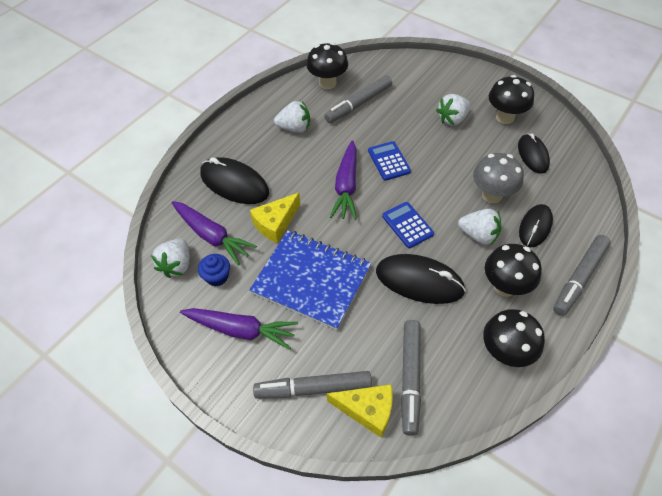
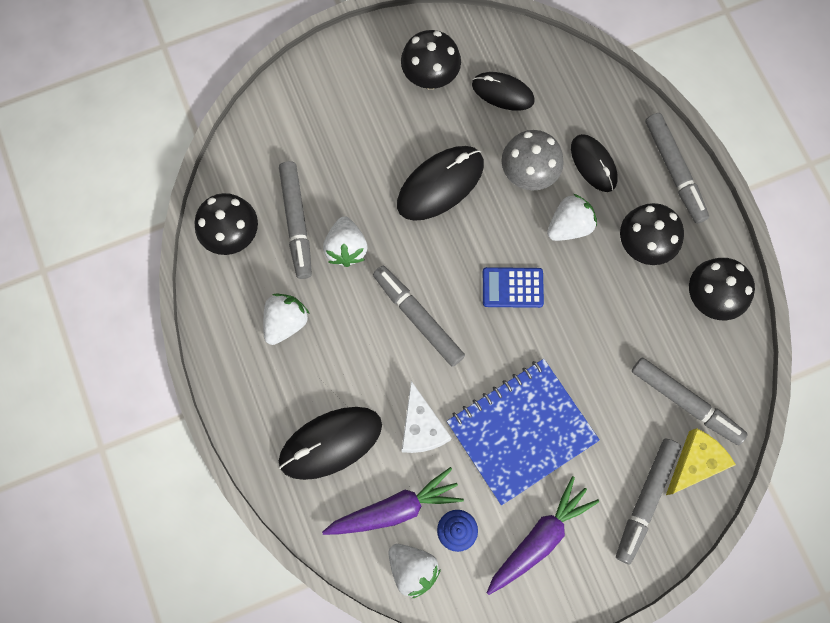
camera: 60 degrees left, 20 degrees up
yellow cheese [250,193,300,243] -> white cheese [402,381,451,453]
purple carrot [330,140,357,220] -> grey marker [373,266,465,367]
blue calculator [368,141,411,181] -> none
black mouse [376,254,466,304] -> black mouse moved to [397,146,484,221]
white strawberry [436,94,471,126] -> white strawberry moved to [323,216,368,267]

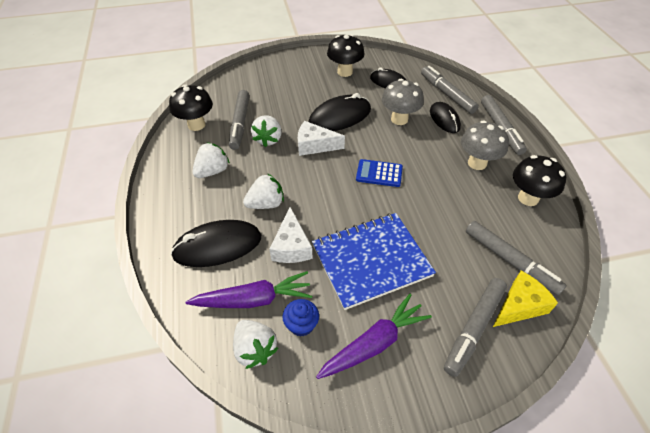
camera: 10 degrees right, 25 degrees down
grey marker [373,266,465,367] -> grey marker moved to [421,66,479,114]
white strawberry [547,194,597,241] -> white strawberry moved to [243,173,284,209]
black mushroom [620,203,684,265] -> grey mushroom [461,120,509,170]
none -> white cheese [298,121,345,156]

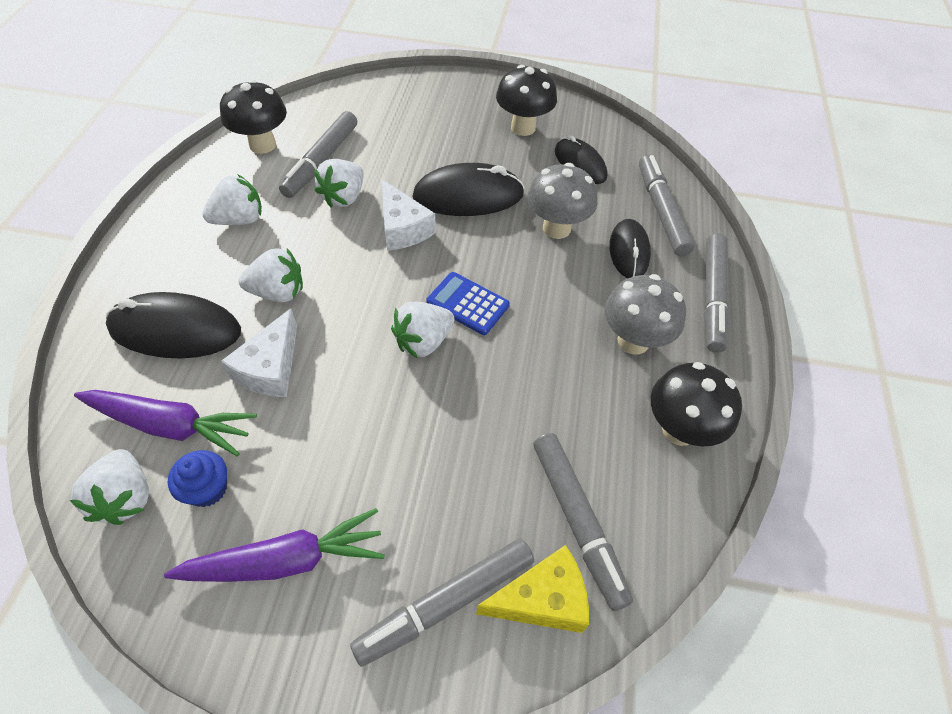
camera: 20 degrees right, 5 degrees up
white cheese [298,121,345,156] -> white cheese turned 150 degrees counterclockwise [381,179,436,251]
blue notebook [312,213,436,310] -> none
none -> white strawberry [391,302,454,359]

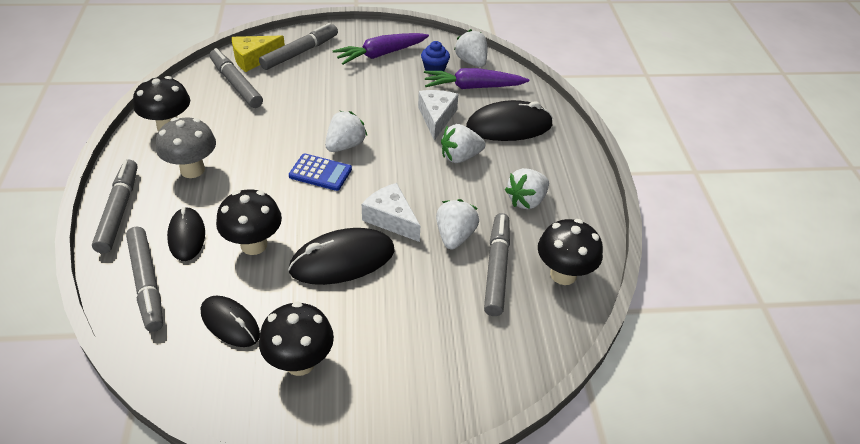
camera: 165 degrees right, 10 degrees down
grey mushroom [527,163,598,239] -> black mushroom [216,189,282,255]

